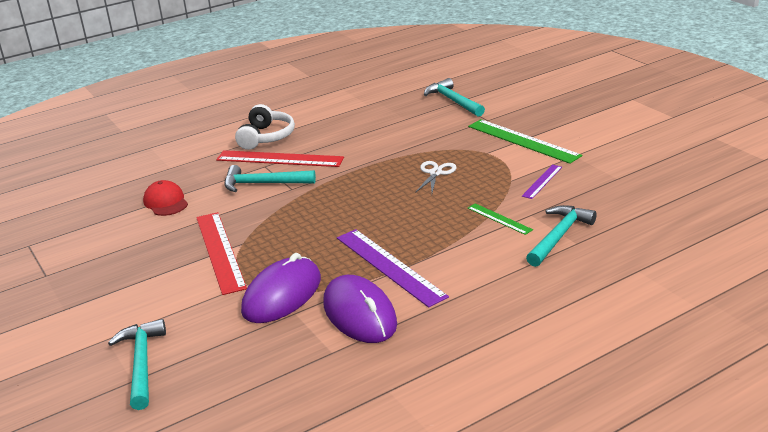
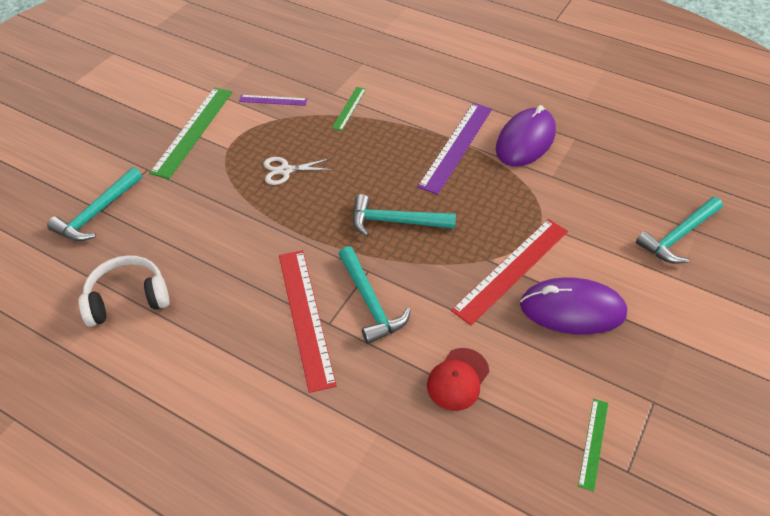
camera: 120 degrees left, 20 degrees up
white headphones [235,104,295,150] -> white headphones moved to [78,255,170,327]
purple mouse [241,253,321,323] -> purple mouse moved to [520,277,627,335]
turquoise hammer [526,205,597,267] -> turquoise hammer moved to [353,194,456,237]
none -> green ruler [578,399,608,492]

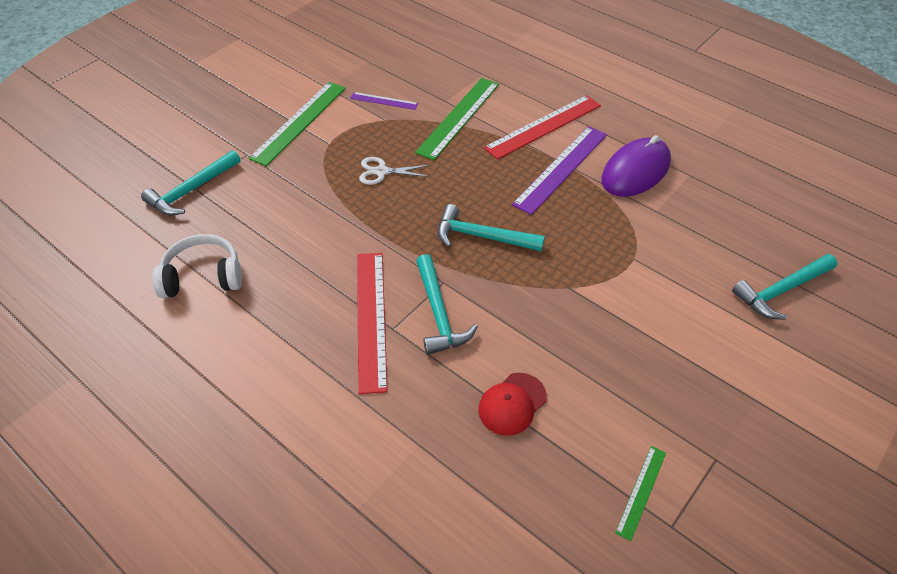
camera: 10 degrees right, 0 degrees up
green ruler [332,87,366,131] -> green ruler [415,78,499,160], size x1.94
red ruler [451,219,568,325] -> red ruler moved to [484,95,601,160]
purple mouse [520,277,627,335] -> none

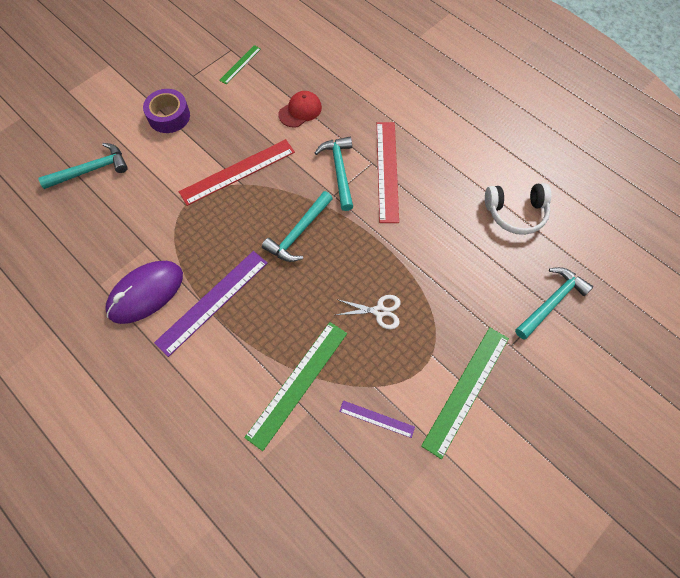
camera: 175 degrees left, 15 degrees up
turquoise hammer [438,204,545,251] -> turquoise hammer turned 105 degrees clockwise [262,191,333,262]
red ruler [484,95,601,160] -> red ruler moved to [179,139,295,206]
none -> purple tape [143,89,190,133]

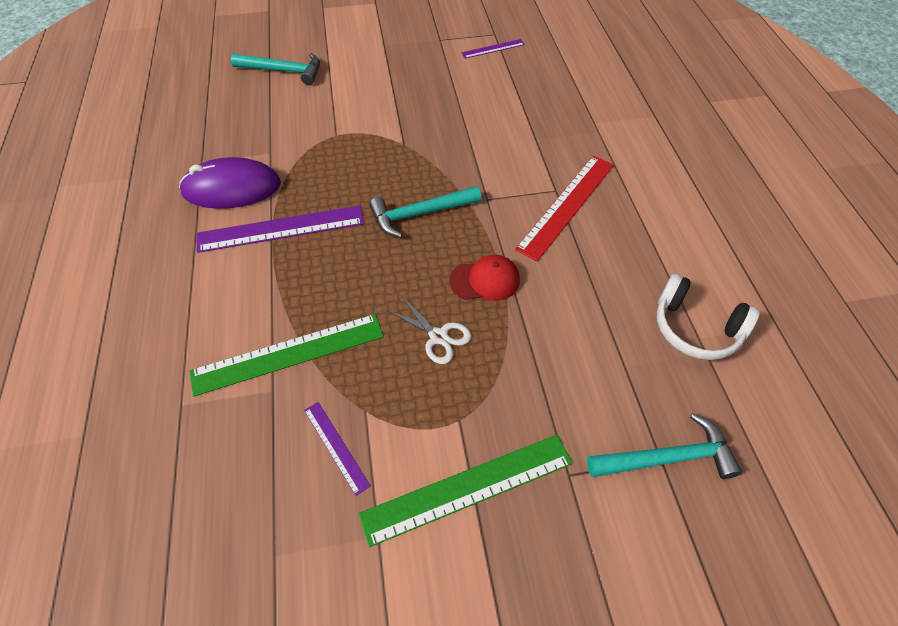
camera: 35 degrees right, 10 degrees down
purple tape [143,89,190,133] -> none
red ruler [179,139,295,206] -> none
green ruler [219,45,261,84] -> purple ruler [461,39,525,59]
red cap [279,91,322,128] -> red cap moved to [450,255,520,301]
turquoise hammer [315,137,353,211] -> none

